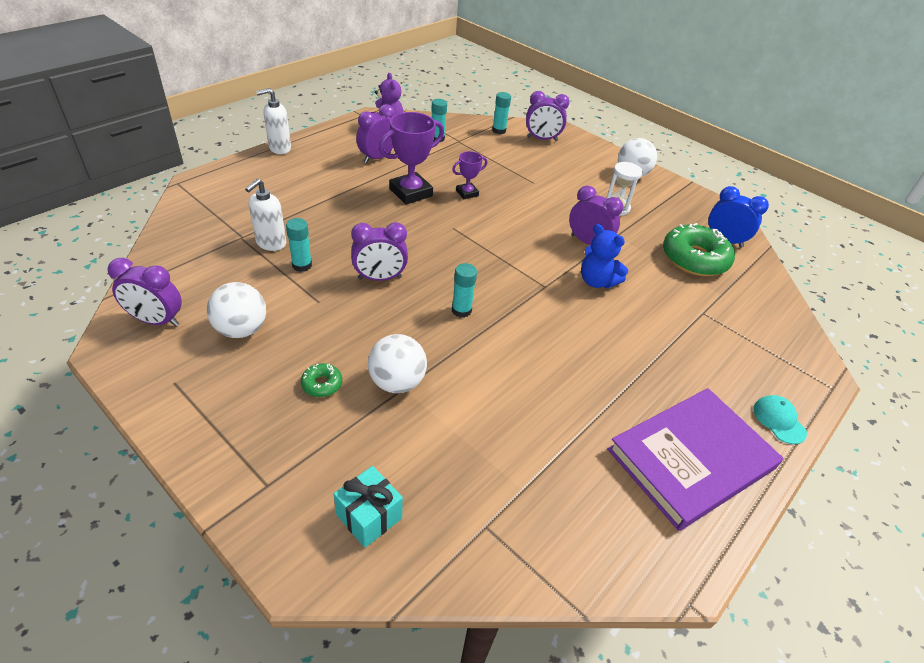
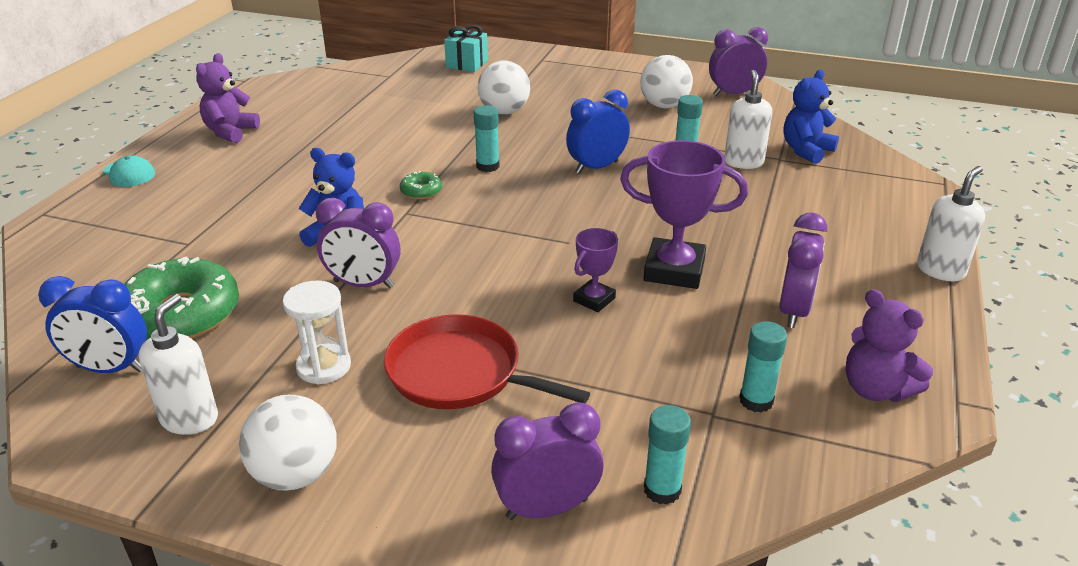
camera: 160 degrees right, 10 degrees down
green donut [301,363,342,397] -> green donut moved to [400,171,442,200]
purple clock [351,222,408,281] -> blue clock [566,90,630,174]
purple trophy [379,112,444,205] -> purple trophy turned 75 degrees clockwise [620,140,748,289]
purple book [607,388,783,531] -> purple teddy bear [196,53,260,143]
none -> white soap dispenser [139,294,218,435]
none -> red pan [384,314,590,409]
none -> blue teddy bear [783,70,839,164]

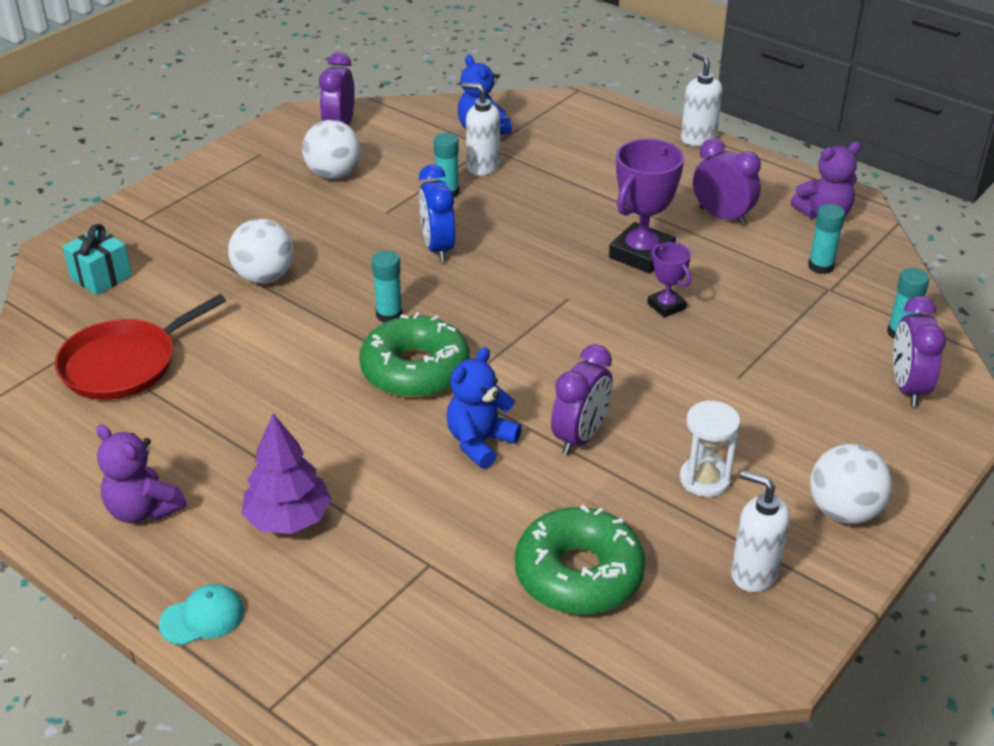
camera: 70 degrees left, 5 degrees up
blue clock [38,276,147,373] -> none
red pan [384,314,590,409] -> red pan moved to [55,294,226,400]
green donut [400,171,442,200] -> green donut [359,313,470,398], size x2.27
none -> purple tree [242,413,332,534]

